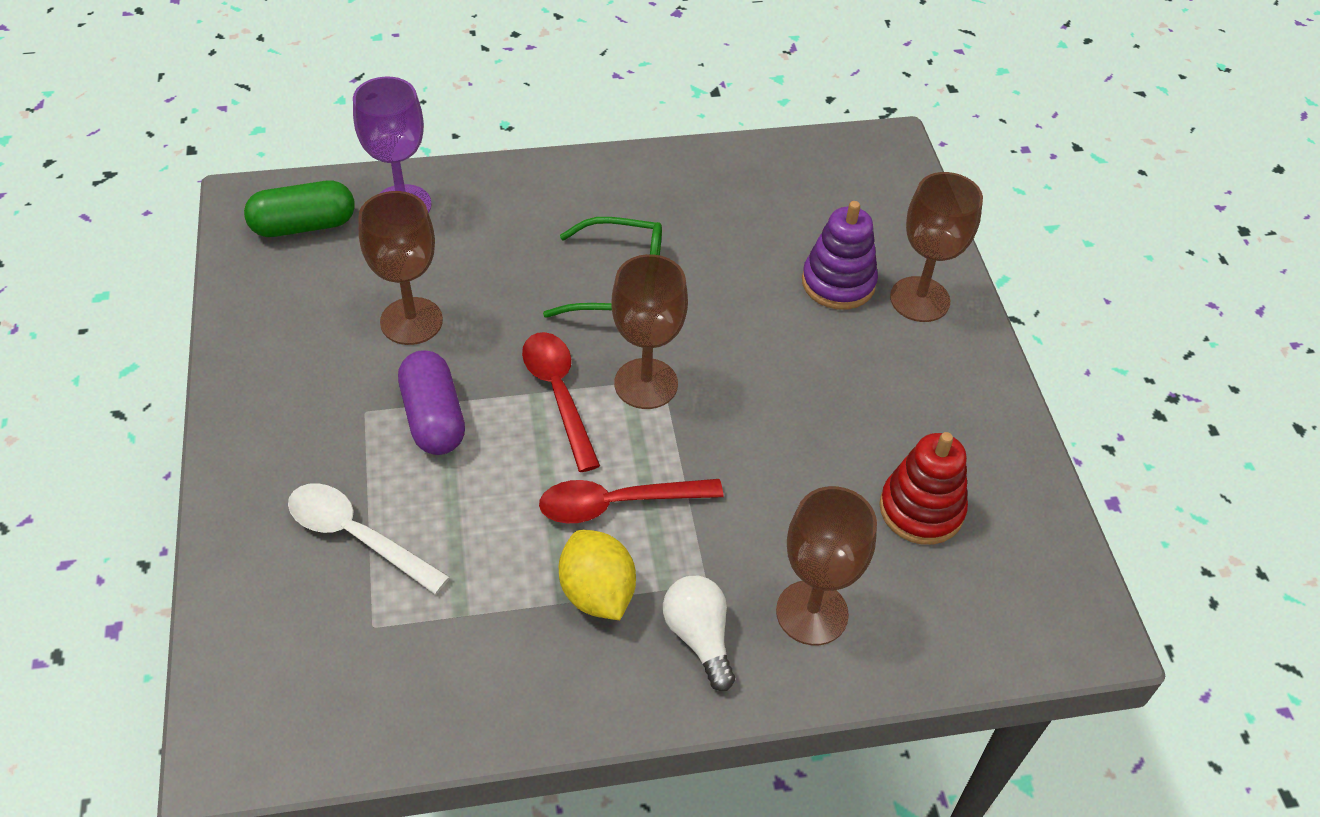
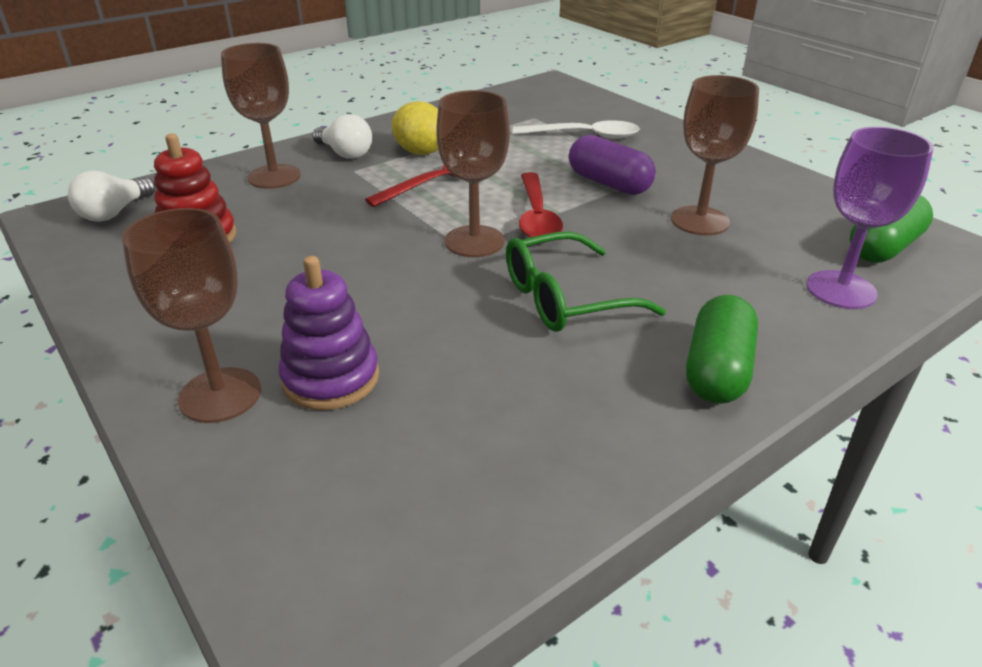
camera: 155 degrees right, 15 degrees down
red spoon [522,332,600,472] -> red spoon turned 45 degrees clockwise [519,172,563,238]
none -> white light bulb [68,171,155,222]
none -> green capsule [686,295,758,404]

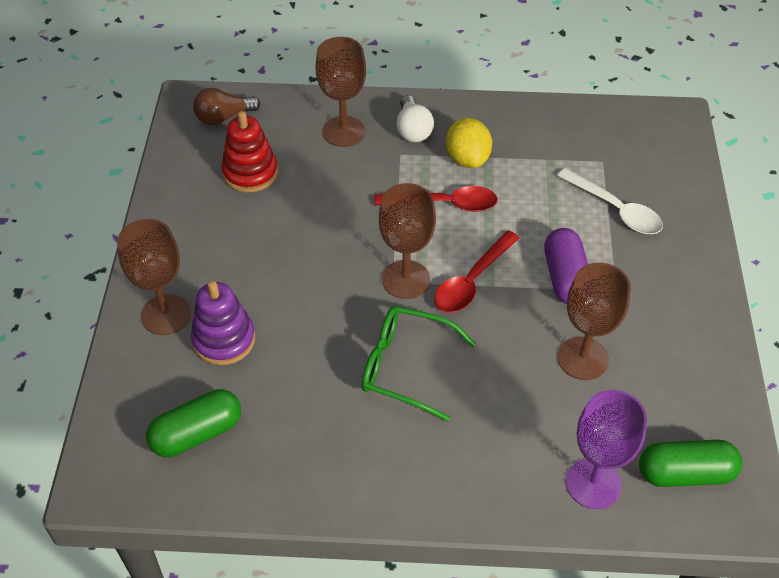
camera: 40 degrees right, 15 degrees up
white light bulb [68,171,155,222] -> brown light bulb [193,88,260,125]
green capsule [686,295,758,404] -> green capsule moved to [146,389,241,457]

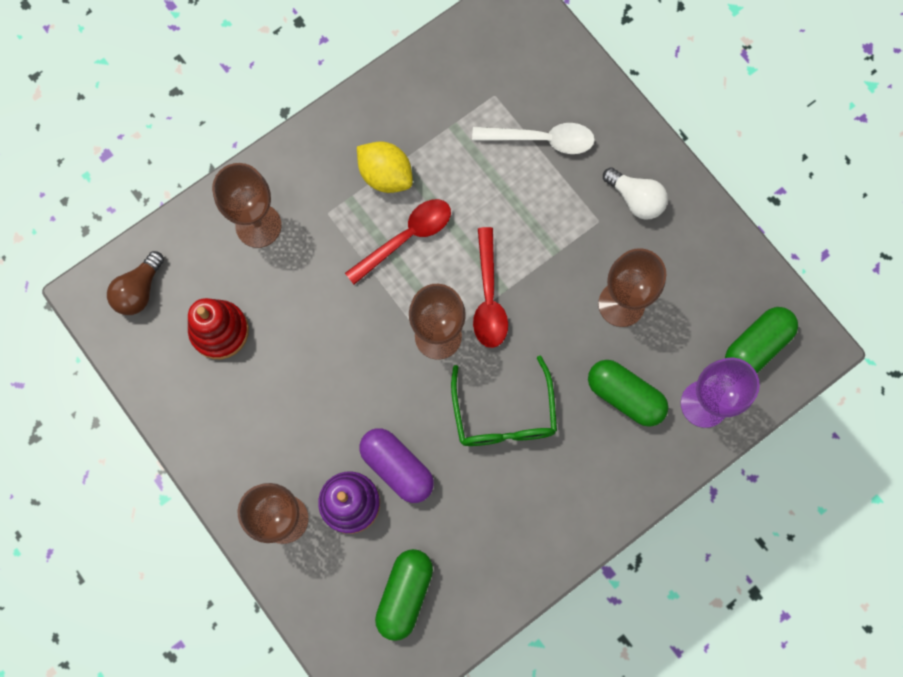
camera: 40 degrees left, 25 degrees up
green glasses [362,306,476,421] -> green glasses turned 75 degrees counterclockwise [451,356,557,446]
white light bulb [396,95,434,142] -> white light bulb moved to [603,167,668,220]
purple capsule [544,228,588,304] -> purple capsule moved to [359,428,434,503]
none -> green capsule [588,360,669,427]

